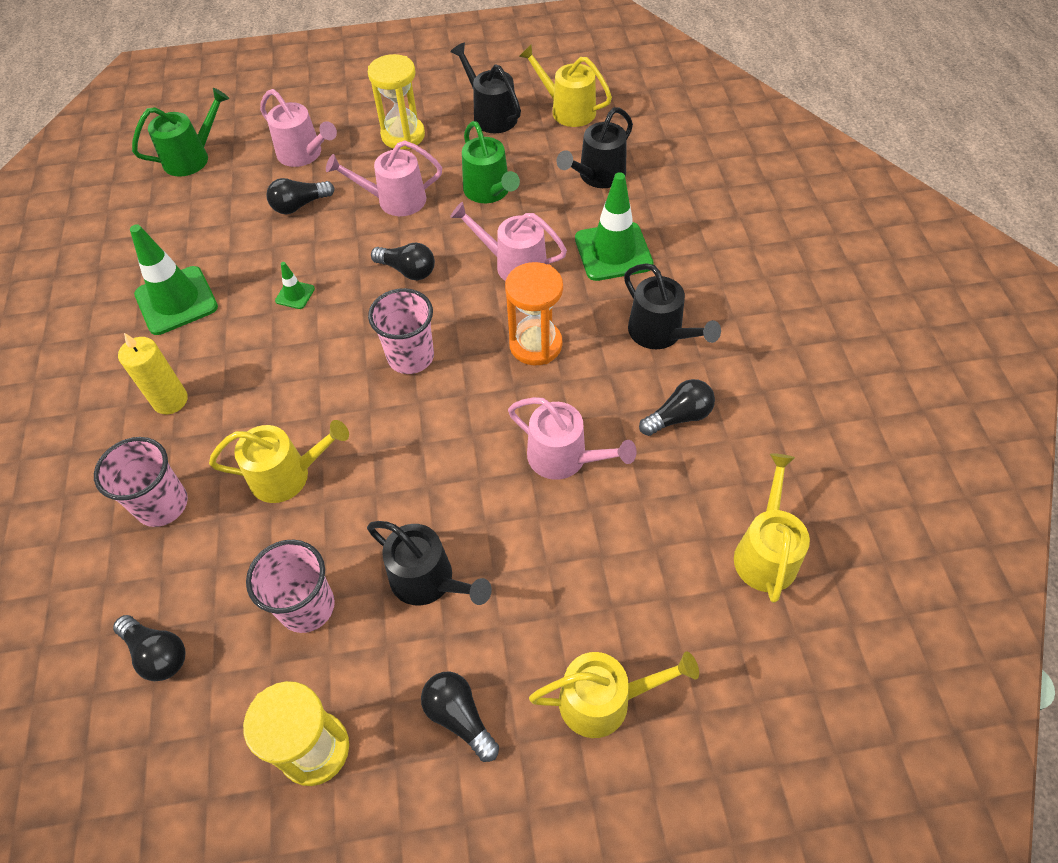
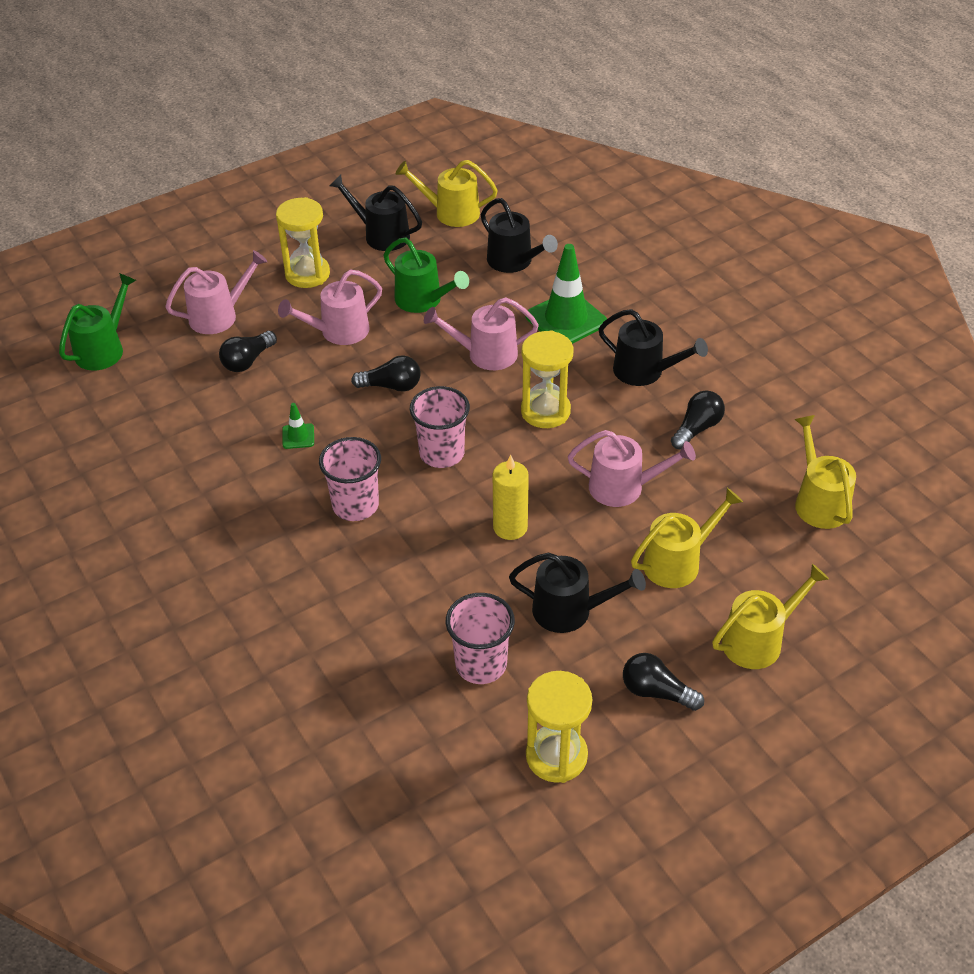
camera: 25 degrees left, 10 degrees down
pink cup [94,437,188,527] -> pink cup moved to [319,437,381,521]
black light bulb [113,615,185,681] -> none
yellow candle [118,333,188,414] -> yellow candle moved to [493,455,529,540]
green traffic cone [130,224,218,335] -> none
yellow watering can [209,420,349,503] -> yellow watering can moved to [631,488,743,588]
pink watering can [260,89,337,167] -> pink watering can turned 45 degrees counterclockwise [165,250,267,334]
orange hourglass [505,262,563,365] -> yellow hourglass [521,330,574,428]
black watering can [556,107,633,188] -> black watering can turned 60 degrees counterclockwise [481,198,558,273]

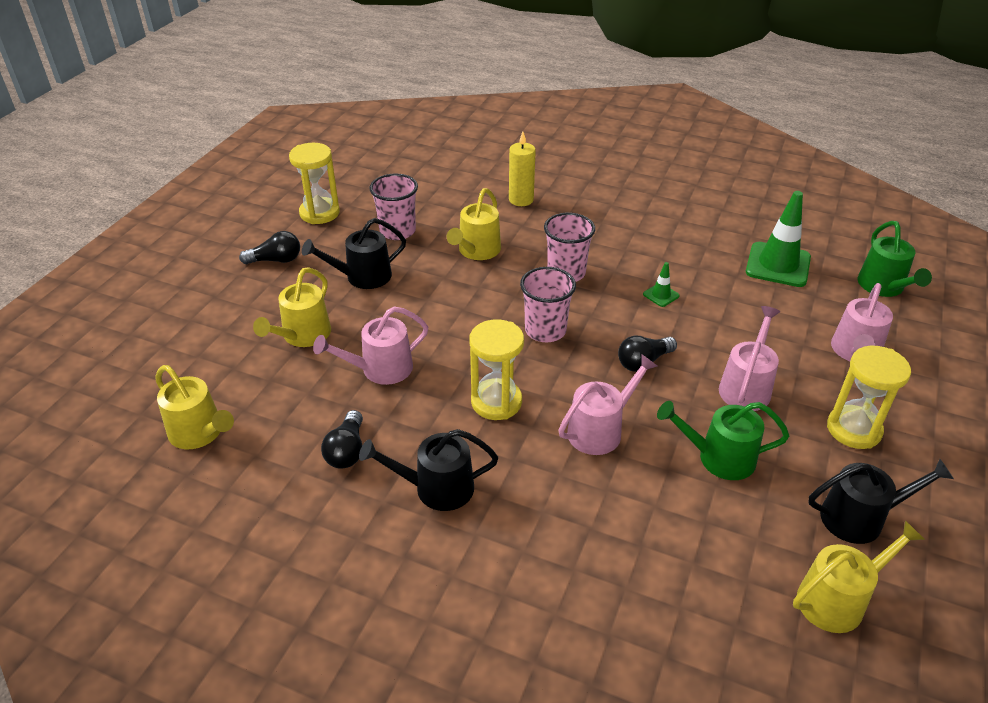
camera: 145 degrees right, 5 degrees down
black light bulb [219,331,277,372] -> none
black watering can [481,198,558,273] -> none
yellow candle [493,455,529,540] -> yellow candle moved to [509,132,536,206]
green traffic cone [525,244,607,344] -> green traffic cone moved to [746,191,811,287]
yellow watering can [712,564,829,669] -> yellow watering can moved to [447,188,501,260]

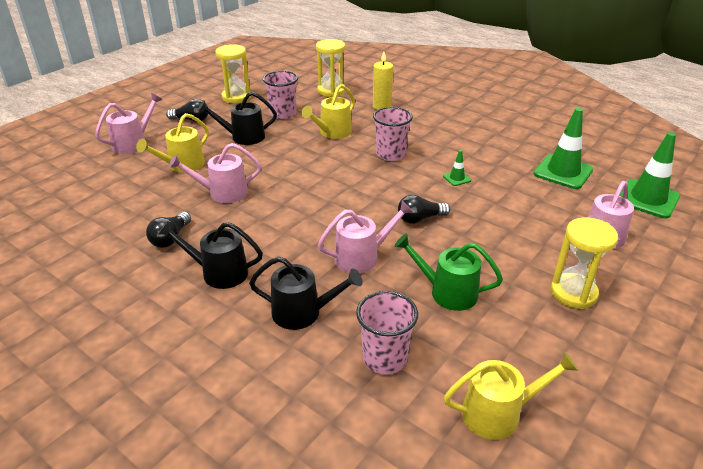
camera: 15 degrees right, 5 degrees down
yellow watering can [156,365,234,449] -> none
yellow hourglass [470,319,524,420] -> yellow hourglass moved to [316,39,345,97]
pink cup [520,267,576,342] -> pink cup moved to [356,291,418,374]
pink watering can [719,306,780,411] -> pink watering can moved to [95,93,162,154]
black watering can [808,459,954,544] -> black watering can moved to [249,257,363,330]
green watering can [857,221,932,297] -> green traffic cone [620,132,680,218]

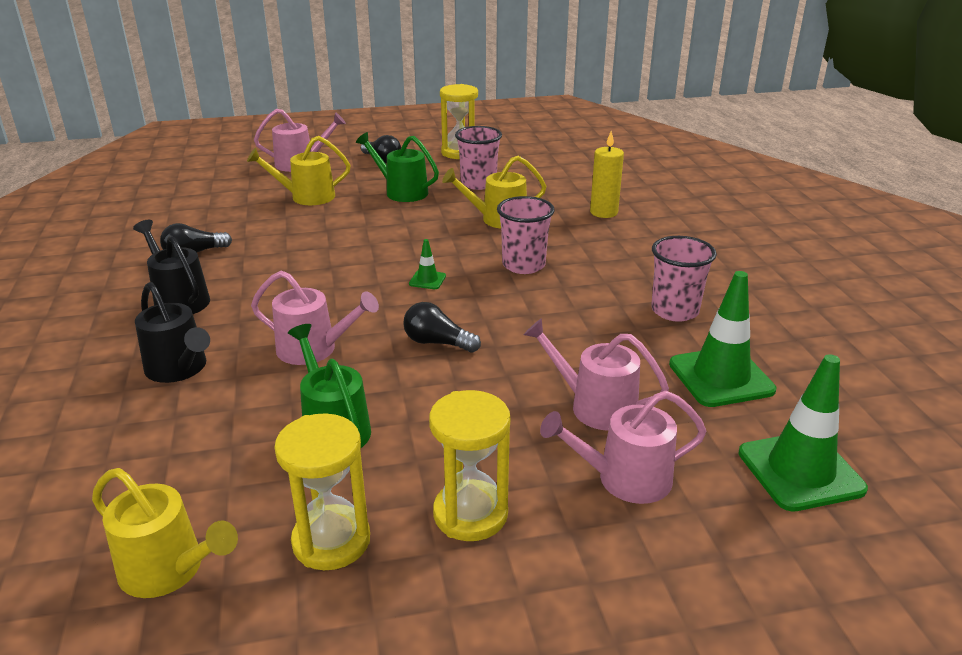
camera: 40 degrees right, 5 degrees down
pink watering can [169,143,261,203] -> pink watering can moved to [524,318,669,431]
black watering can [198,92,277,145] -> green watering can [356,132,439,202]
yellow hourglass [316,39,345,97] -> yellow hourglass moved to [274,413,370,570]
pink cup [356,291,418,374] -> pink cup moved to [651,236,717,322]
green traffic cone [443,150,472,186] -> green traffic cone moved to [409,239,446,289]

